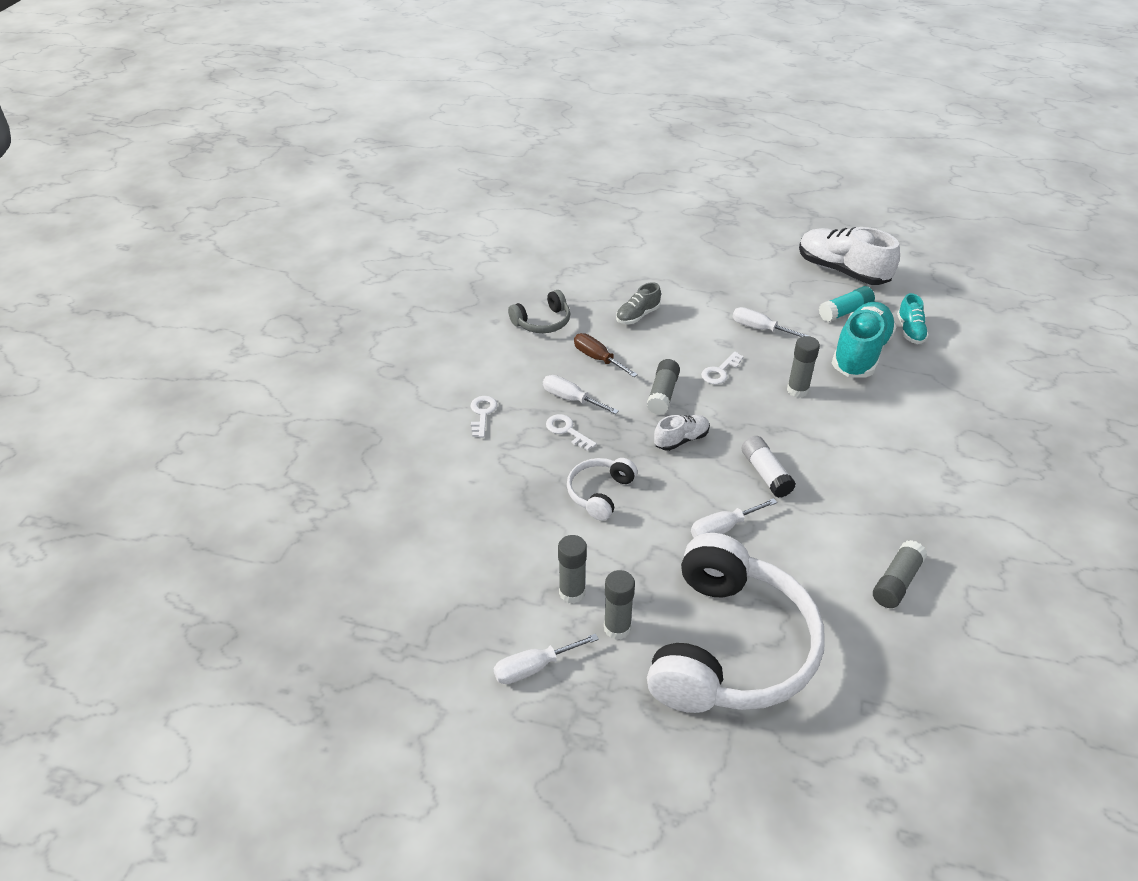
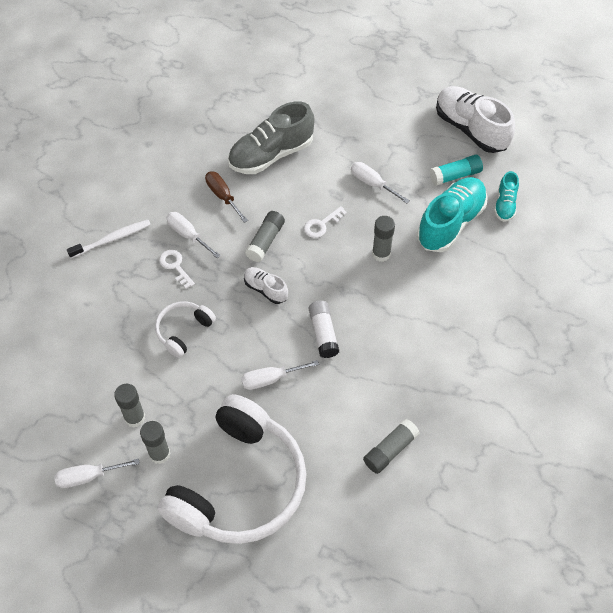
camera: 10 degrees right, 15 degrees up
white key [471,396,498,438] -> white toothbrush [67,220,151,258]
grey headphones [508,290,570,333] -> none
grey shoe [616,282,661,324] -> grey shoe [228,101,315,174], size x1.94
white shoe [654,415,710,451] -> white shoe turned 120 degrees counterclockwise [244,267,288,304]

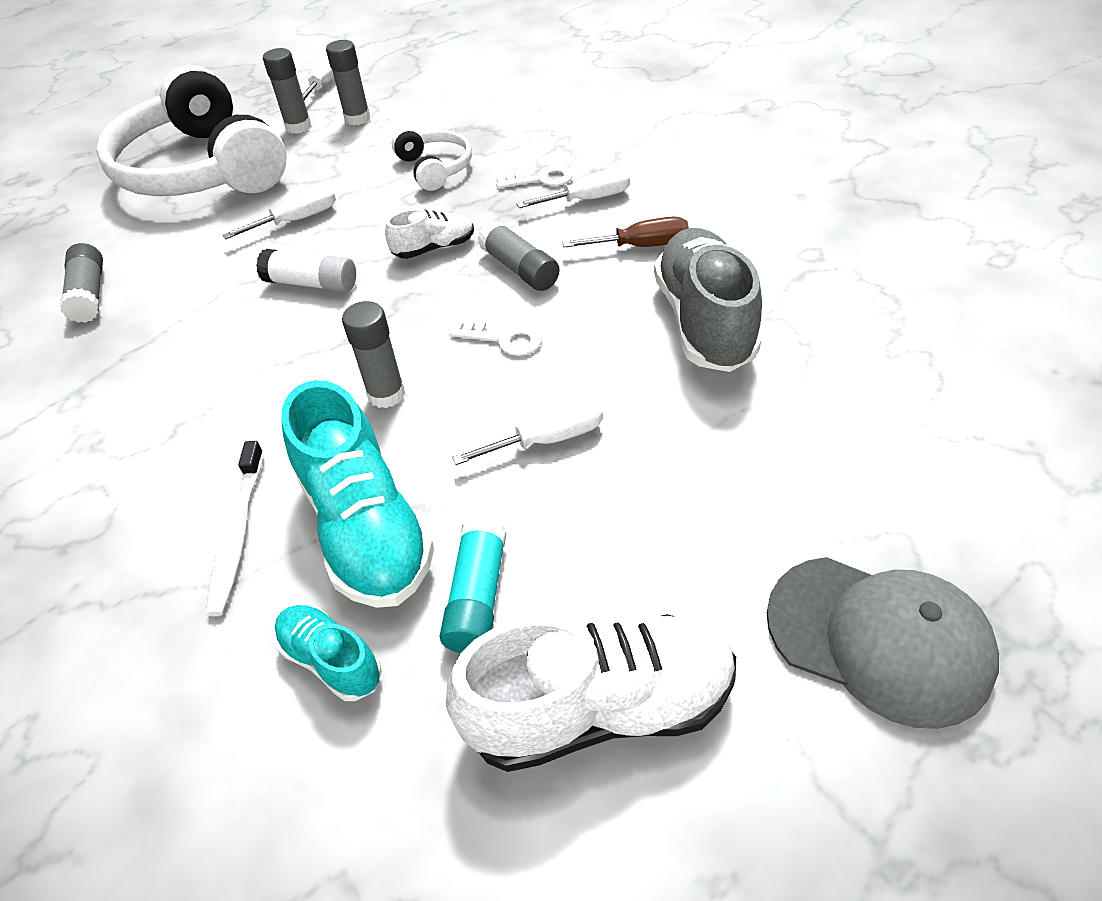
camera: 120 degrees right, 10 degrees down
white toothbrush [67,220,151,258] -> white toothbrush moved to [206,441,264,616]
white screwdriver [241,360,319,390] -> white screwdriver turned 45 degrees clockwise [223,185,336,239]
white key [304,206,347,238] -> white key turned 120 degrees clockwise [449,321,542,356]
none -> grey cap [767,557,999,729]

